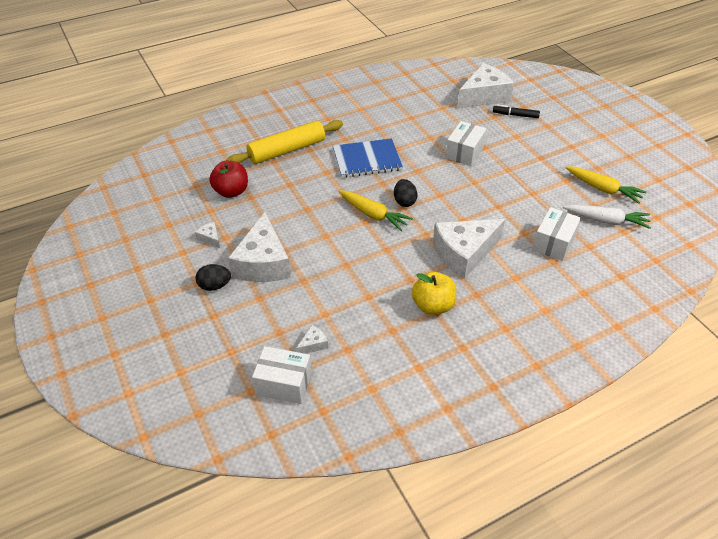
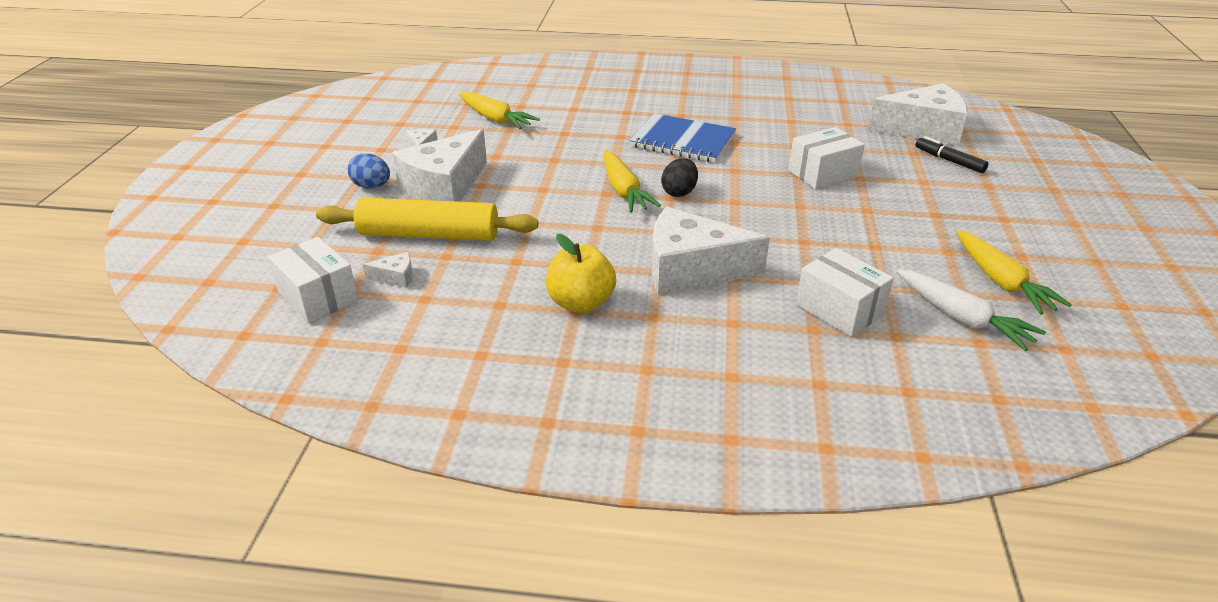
camera: 35 degrees right, 10 degrees down
black egg [195,264,231,291] -> blue egg [348,153,390,188]
red apple [209,161,248,198] -> yellow carrot [459,92,540,129]
yellow rolling pin [226,120,343,164] -> yellow rolling pin moved to [316,198,538,241]
white box [532,207,581,261] -> white box turned 75 degrees clockwise [796,248,894,337]

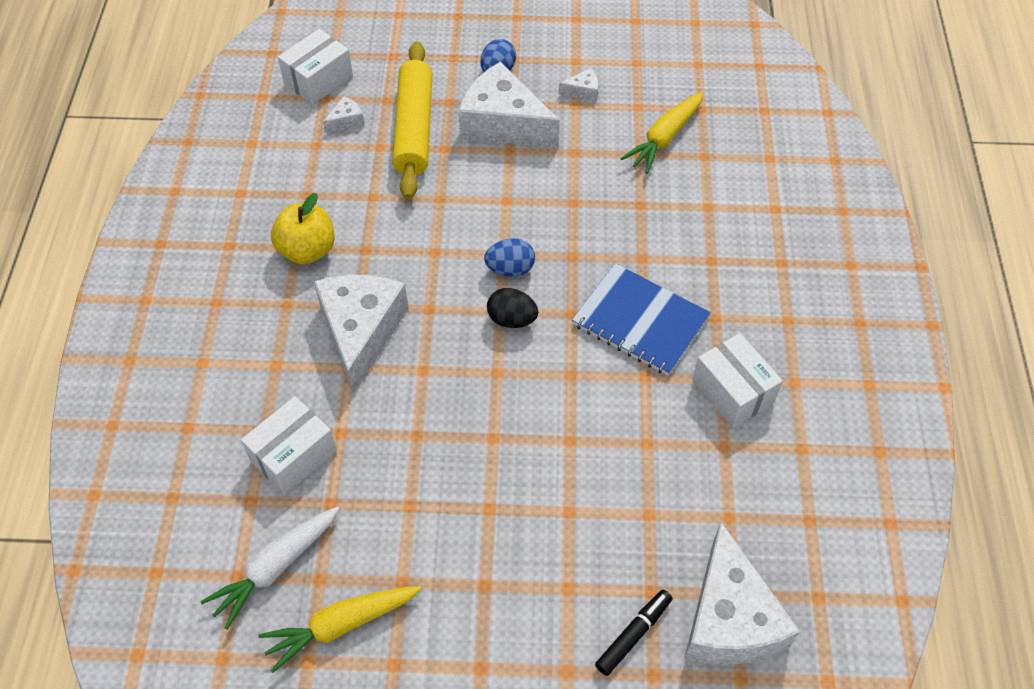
camera: 85 degrees right, 20 degrees up
white cheese [363,252,413,288] -> white cheese turned 120 degrees counterclockwise [323,96,364,133]
yellow carrot [604,150,661,213] -> blue egg [484,238,535,277]
blue notebook [630,113,736,162] -> blue notebook turned 75 degrees counterclockwise [572,263,711,376]
white box [788,127,865,189] -> white box moved to [692,333,783,428]

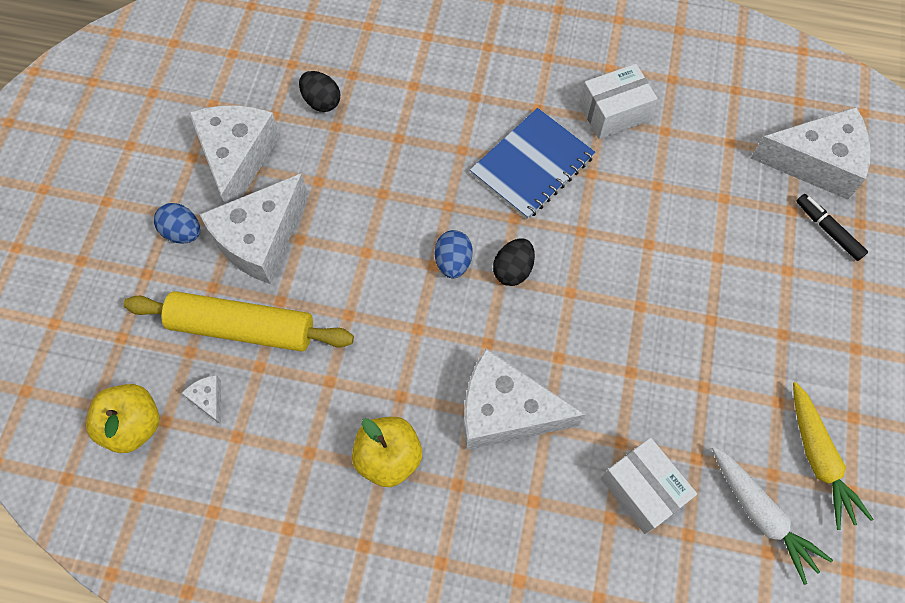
camera: 80 degrees left, 10 degrees up
white box [278,29,353,105] -> yellow apple [86,384,159,453]
white cheese [559,68,598,101] -> white cheese [189,105,280,204], size x2.48
yellow carrot [620,92,704,174] -> black egg [299,71,340,112]

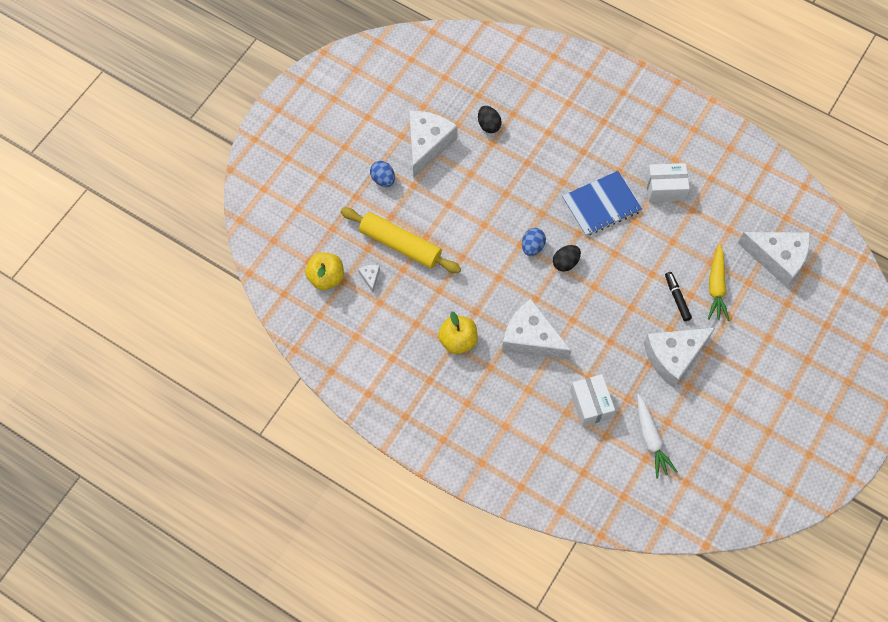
camera: 20 degrees right, 0 degrees up
white cheese [199,173,308,284] -> white cheese moved to [644,328,715,388]
yellow carrot [793,382,874,530] -> yellow carrot moved to [708,244,729,321]
black marker [796,194,868,261] -> black marker moved to [665,272,692,321]

